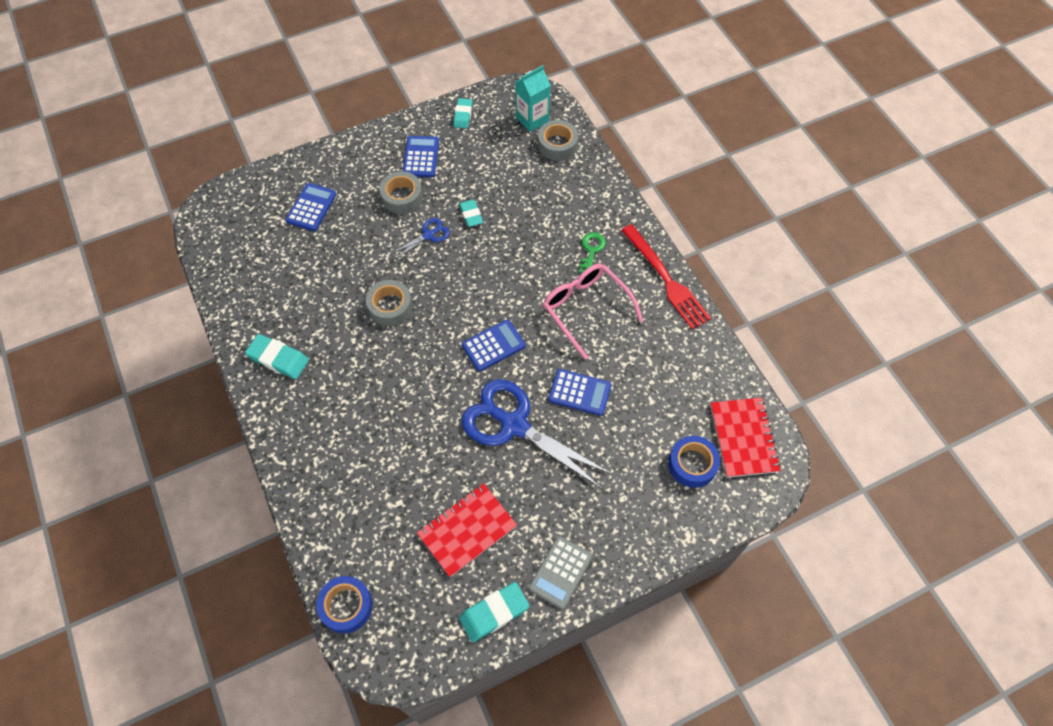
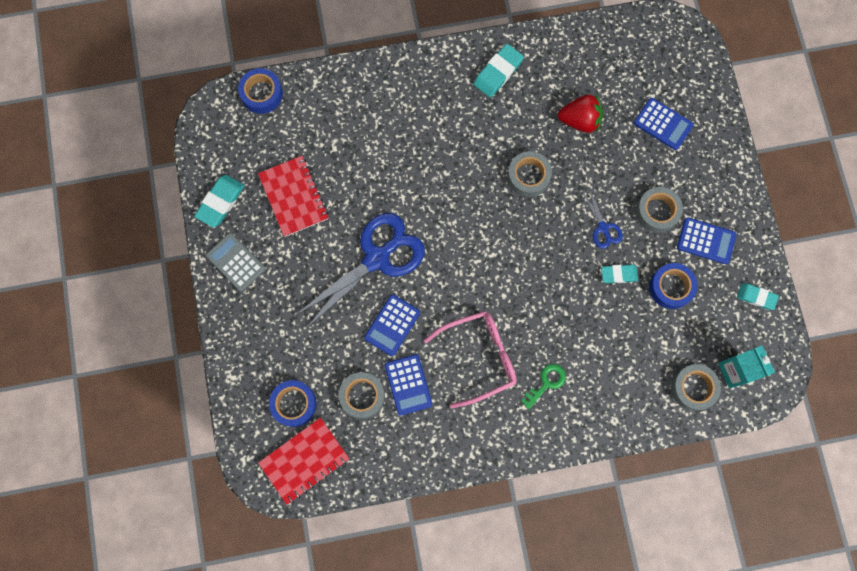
camera: 105 degrees right, 15 degrees up
turquoise eraser [459,582,529,642] -> turquoise eraser turned 45 degrees clockwise [194,175,244,228]
blue calculator [462,320,526,371] -> blue calculator moved to [385,354,432,416]
green key [579,232,606,273] -> green key turned 75 degrees counterclockwise [521,364,566,409]
red fork [621,224,711,329] -> none
red notebook [710,398,781,478] -> red notebook turned 45 degrees counterclockwise [258,418,349,505]
none -> grey tape [339,372,385,419]
none -> red strawberry [558,93,603,133]
none -> blue tape [649,263,698,309]

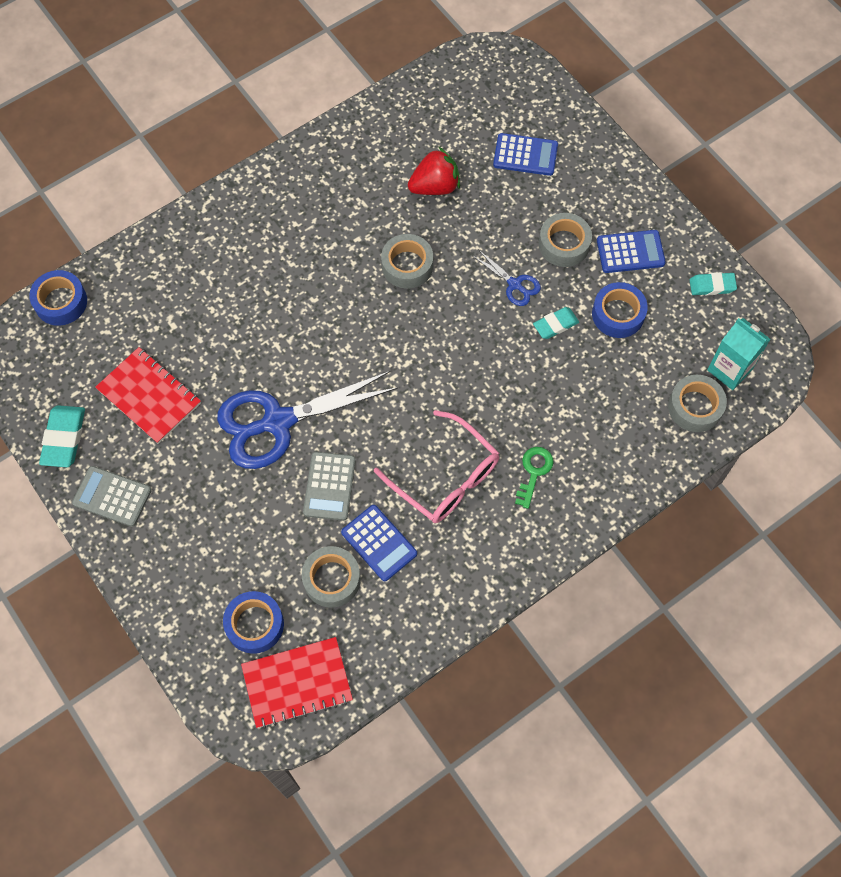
camera: 25 degrees left, 10 degrees down
red notebook [258,418,349,505] -> red notebook turned 45 degrees clockwise [241,637,353,729]
blue scissors [295,213,425,329] -> blue scissors turned 135 degrees counterclockwise [217,371,398,469]
blue calculator [364,294,420,356] -> grey calculator [303,452,356,521]
pink glasses [424,311,517,408] -> pink glasses turned 90 degrees clockwise [374,410,499,523]
turquoise eraser [474,44,524,98] -> none

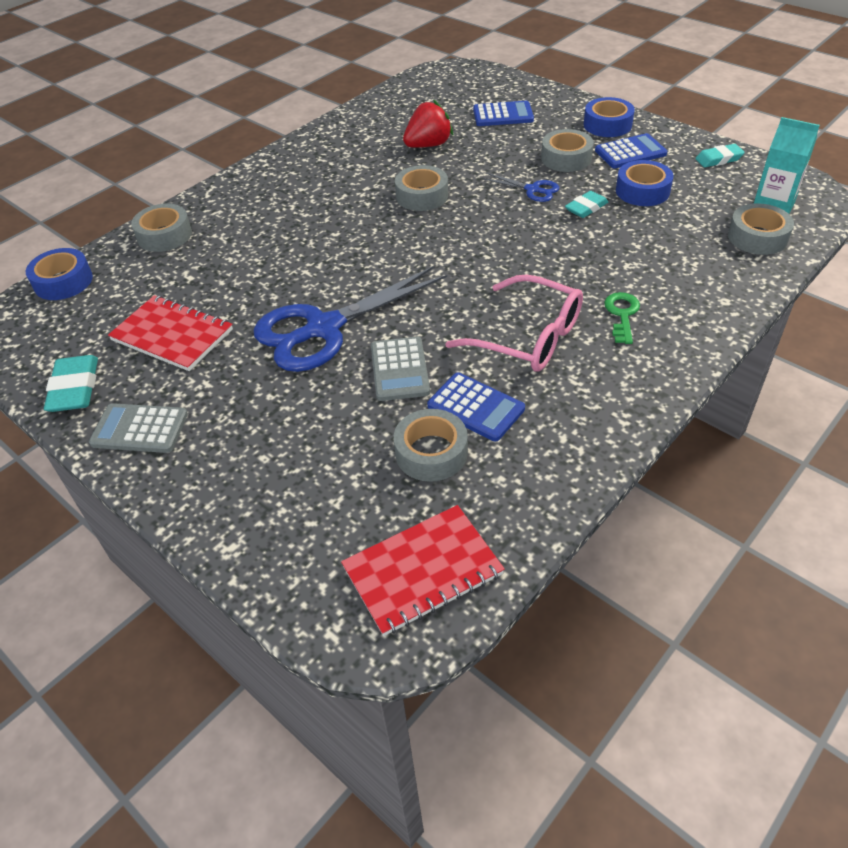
camera: 10 degrees left, 20 degrees down
blue tape [223,591,284,654] -> blue tape moved to [584,97,635,137]
none -> grey tape [131,204,192,252]

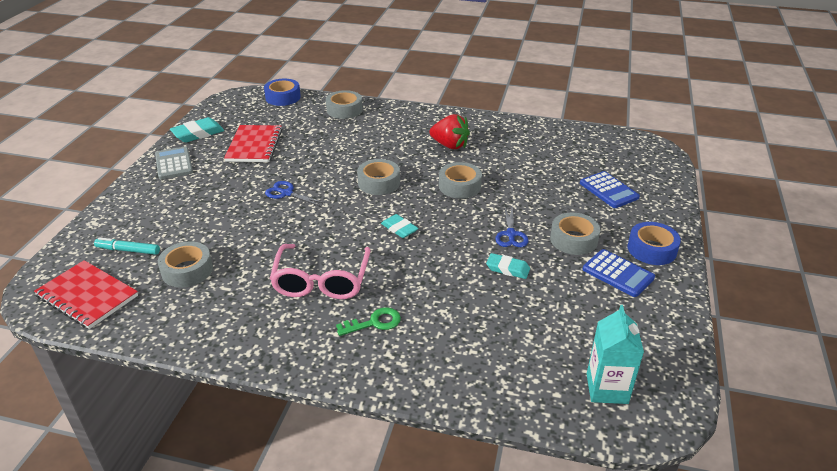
camera: 60 degrees right, 10 degrees down
blue scissors [253,266,447,372] -> blue scissors [265,181,324,207], size x0.45
grey calculator [371,337,430,401] -> none
red strawberry [403,100,453,148] -> red strawberry moved to [429,114,470,149]
blue calculator [427,373,525,441] -> none
blue tape [616,160,673,206] -> none
turquoise eraser [695,144,745,167] -> turquoise eraser moved to [381,214,419,238]
grey tape [728,203,794,255] -> grey tape moved to [357,159,400,195]
none -> turquoise marker [94,237,160,255]

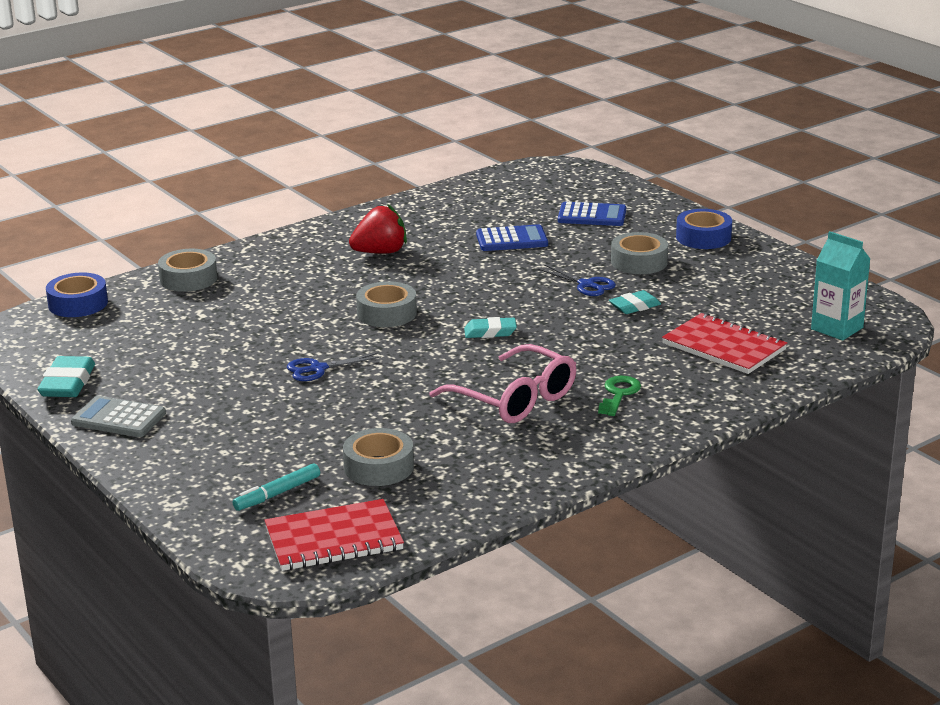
camera: 50 degrees left, 10 degrees down
red notebook [224,125,282,162] -> red notebook moved to [662,313,787,374]
grey tape [439,162,482,199] -> none
blue calculator [583,249,655,297] -> blue calculator moved to [476,224,548,251]

